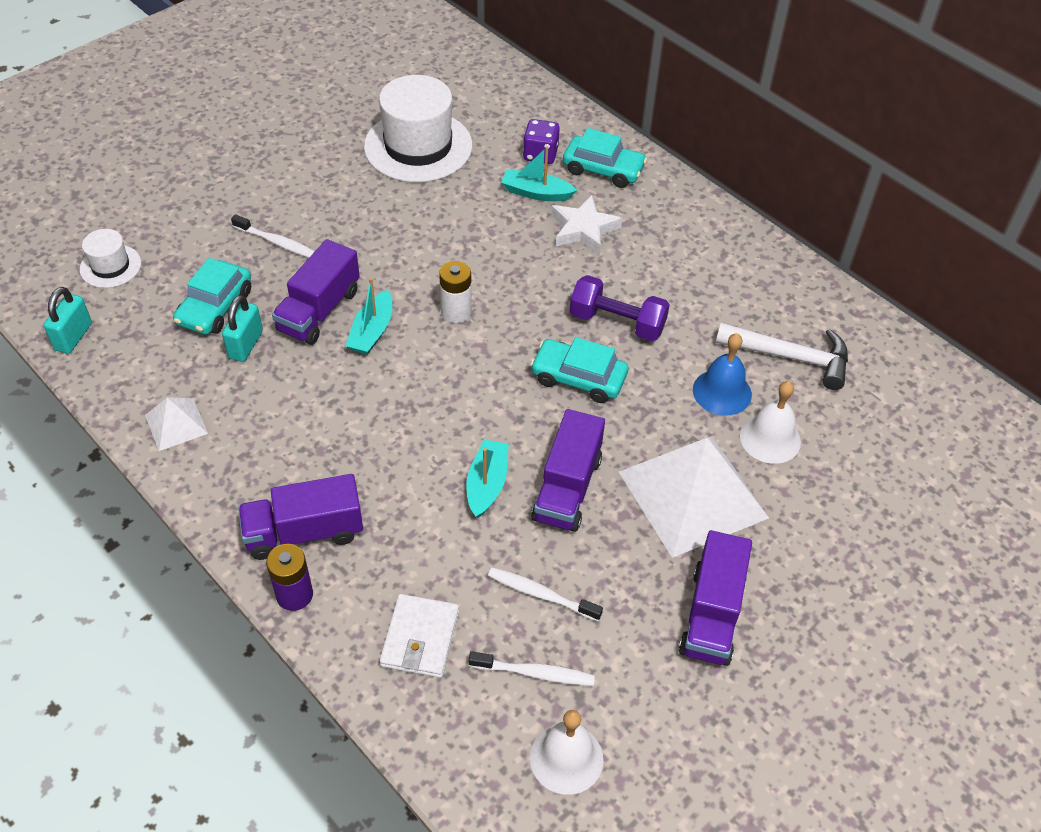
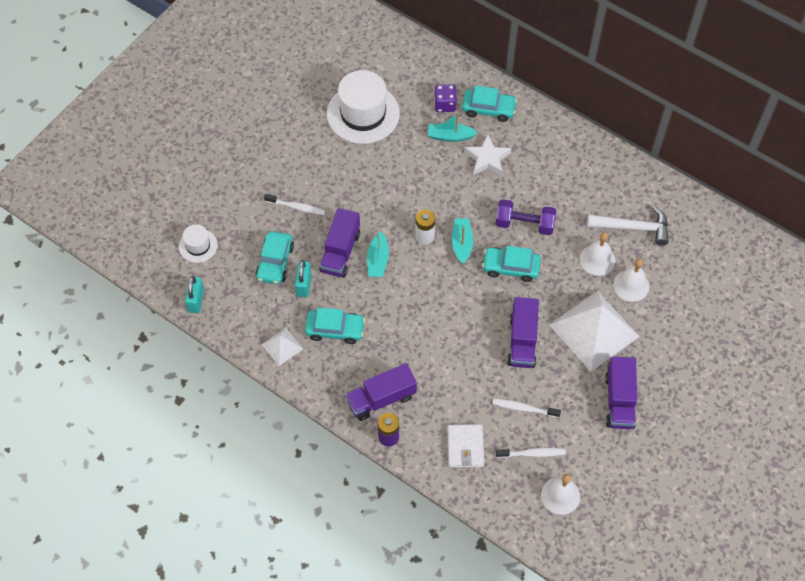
camera: 10 degrees left, 10 degrees up
turquoise boat [466,439,509,518] -> turquoise boat moved to [452,219,473,264]
blue bell [693,333,752,416] -> white bell [580,232,615,276]
none -> turquoise car [305,307,365,344]

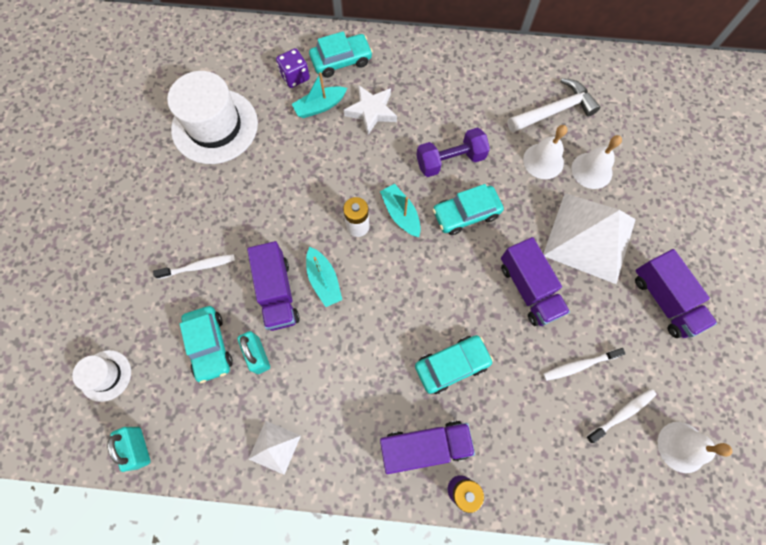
camera: 30 degrees left, 10 degrees up
turquoise car [305,307,365,344] -> turquoise car moved to [415,335,493,394]
purple truck [346,363,417,421] -> purple truck turned 135 degrees counterclockwise [380,421,475,474]
white wallet [447,424,484,468] -> none

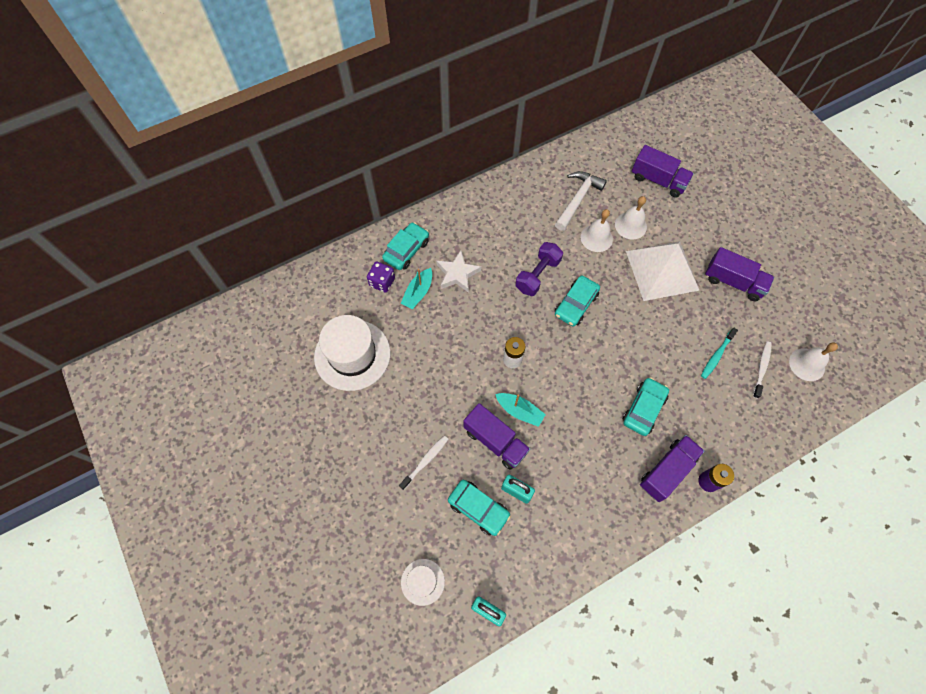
camera: 35 degrees left, 5 degrees down
white pyramid [249,421,301,475] -> none
turquoise boat [380,184,421,237] -> none
purple truck [501,237,570,326] -> purple truck moved to [632,145,694,197]
white toothbrush [543,348,626,381] -> turquoise toothbrush [701,328,738,379]

